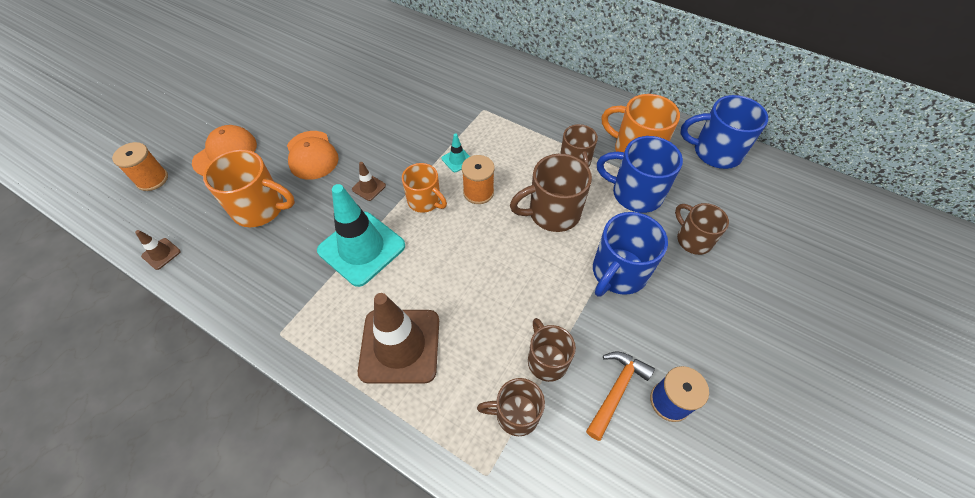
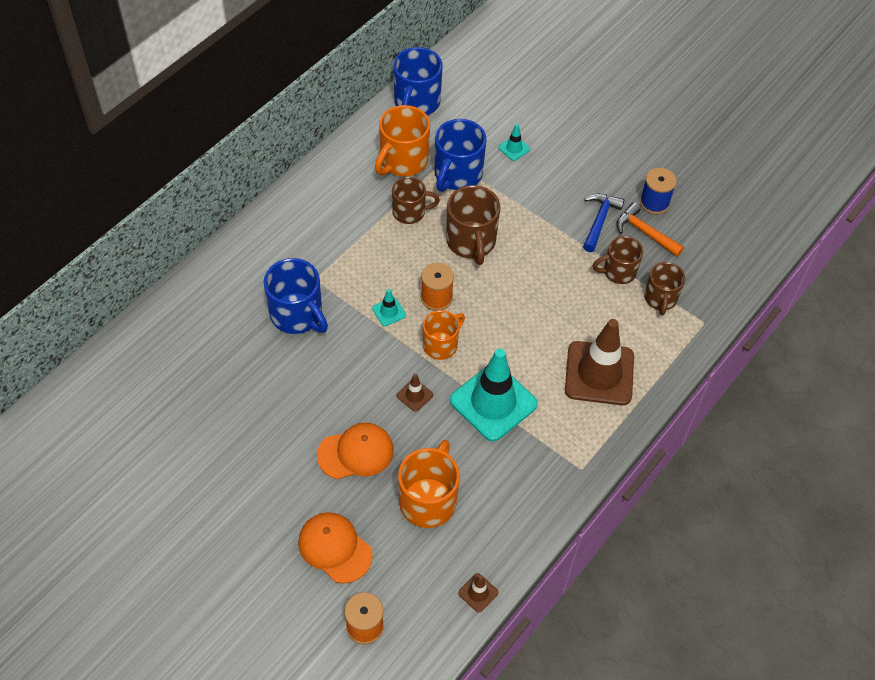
camera: 85 degrees left, 0 degrees up
blue mug [593,212,668,297] -> blue mug moved to [263,258,328,334]
brown mug [675,203,729,255] -> turquoise traffic cone [498,124,530,161]
none -> blue hammer [583,194,624,252]

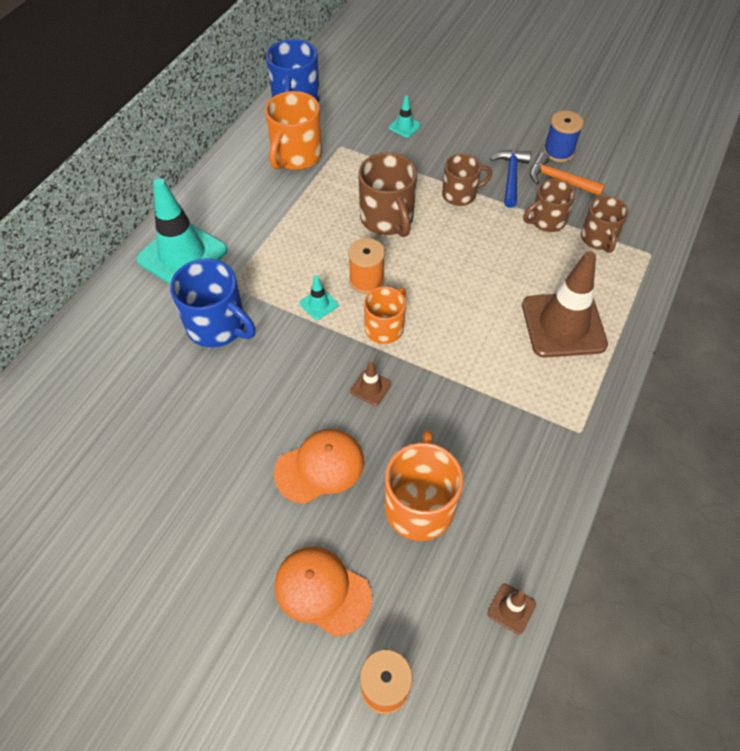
camera: 10 degrees left, 0 degrees up
brown mug [392,177,440,224] -> brown mug moved to [442,154,492,206]
blue mug [435,119,487,192] -> none
turquoise traffic cone [450,349,538,441] -> turquoise traffic cone moved to [136,178,227,284]

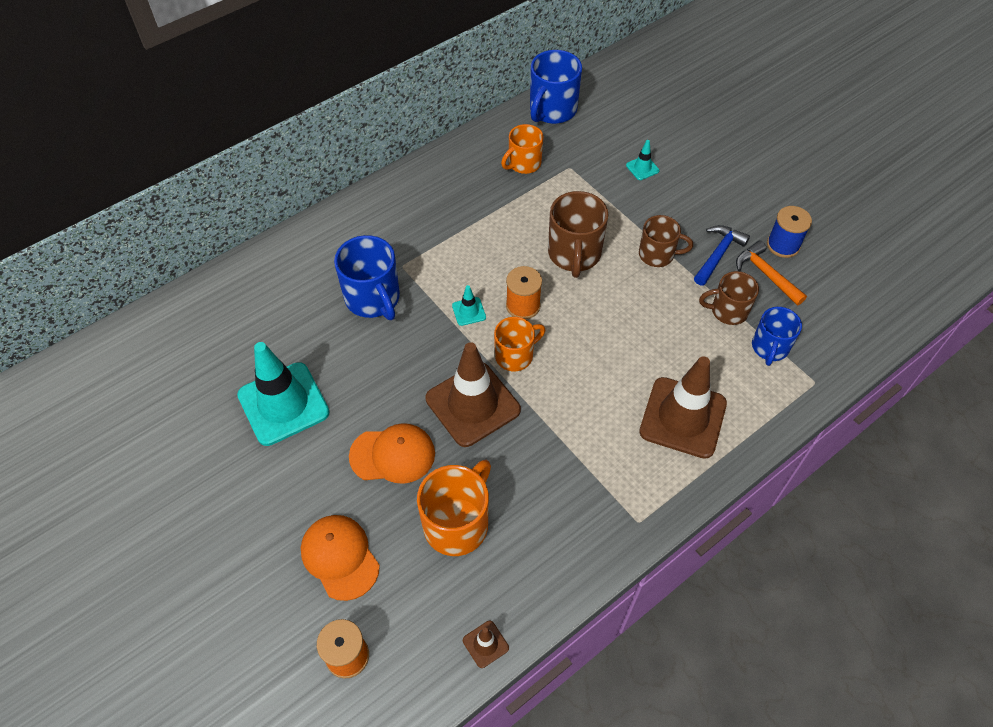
camera: 25 degrees right, 0 degrees up
turquoise traffic cone [136,178,227,284] -> turquoise traffic cone moved to [237,342,329,446]
orange mug [265,91,322,170] -> orange mug [501,124,543,174], size x0.66
brown traffic cone [350,361,391,406] -> brown traffic cone [425,342,521,447], size x2.39
brown mug [581,196,629,253] -> blue mug [752,307,802,366]

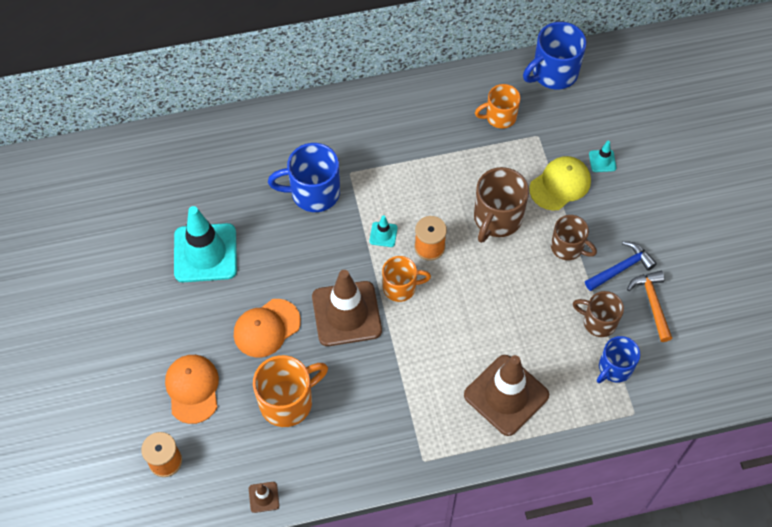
camera: 25 degrees right, 5 degrees up
blue mug [334,235,400,320] -> blue mug turned 90 degrees clockwise [268,143,340,212]
orange cap [349,423,435,484] -> orange cap turned 120 degrees clockwise [234,299,301,357]
blue spool [767,206,812,258] -> none
none -> yellow cap [529,156,591,210]

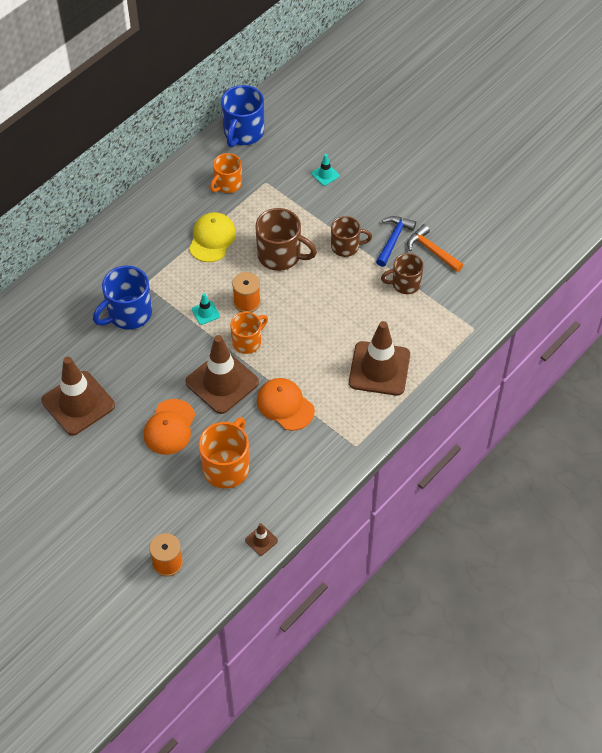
camera: 35 degrees left, 5 degrees down
orange cap [165,355,219,424] -> orange cap moved to [257,378,315,431]
turquoise traffic cone [174,206,237,282] -> brown traffic cone [42,357,115,435]
brown mug [474,167,529,243] -> brown mug turned 60 degrees counterclockwise [255,208,317,271]
yellow cap [529,156,591,210] -> yellow cap moved to [189,212,236,262]
blue mug [597,336,641,383] -> none

